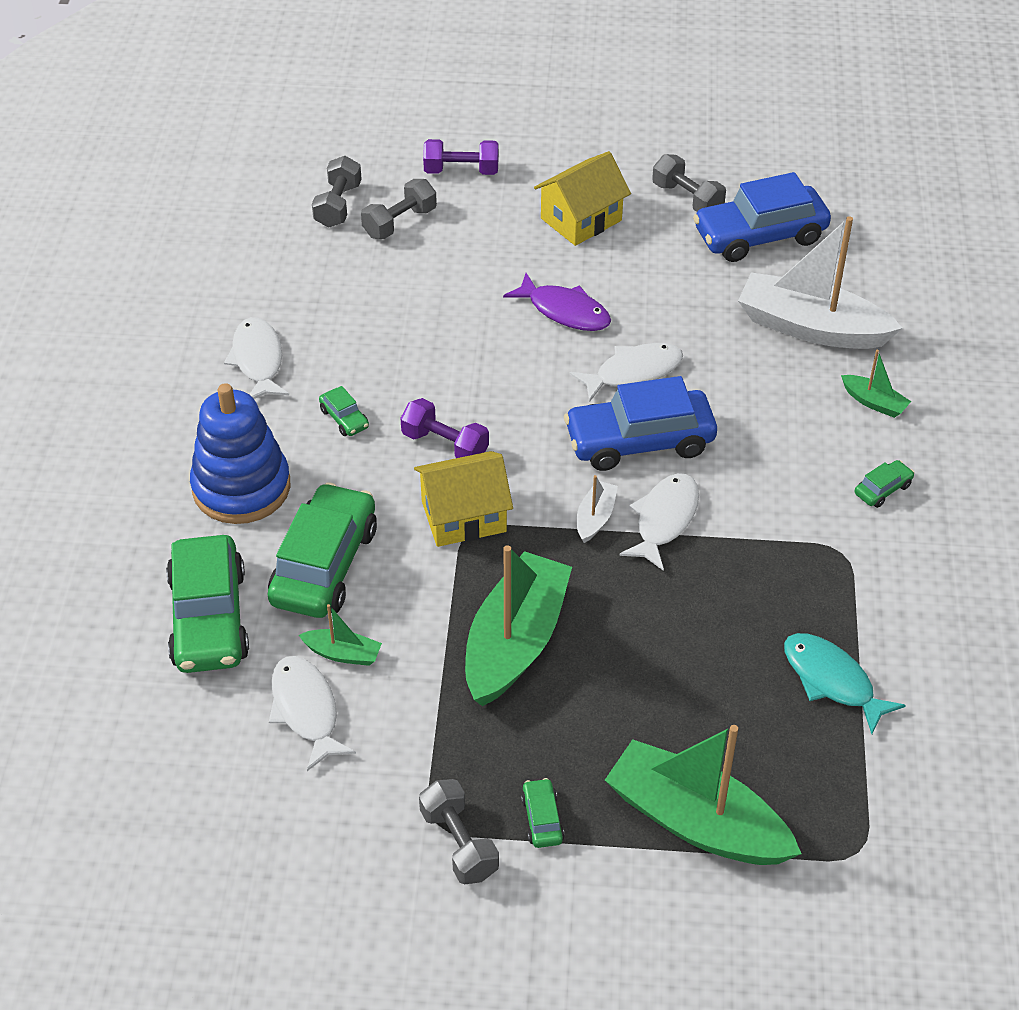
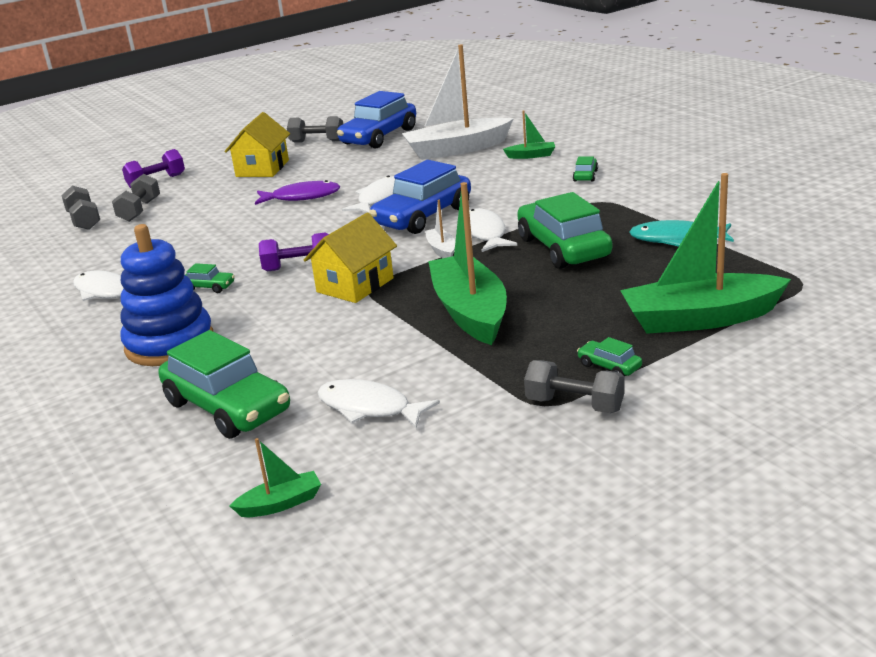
camera: 35 degrees left, 20 degrees down
green car [268,482,377,618] -> green car moved to [517,192,612,269]
green boat [299,604,382,666] -> green boat moved to [230,438,321,517]

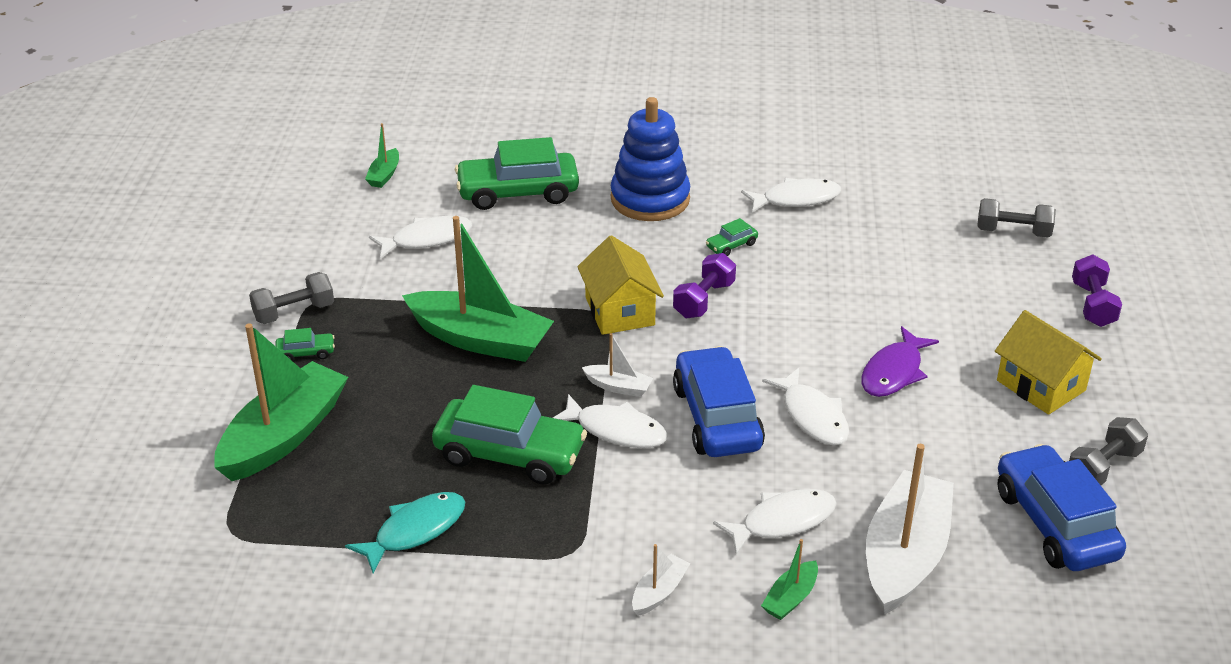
camera: 125 degrees right, 10 degrees up
grey dumbbell [112,174,160,222] -> none
green car [573,156,598,182] -> white boat [632,544,690,616]
none -> white fish [713,489,837,555]

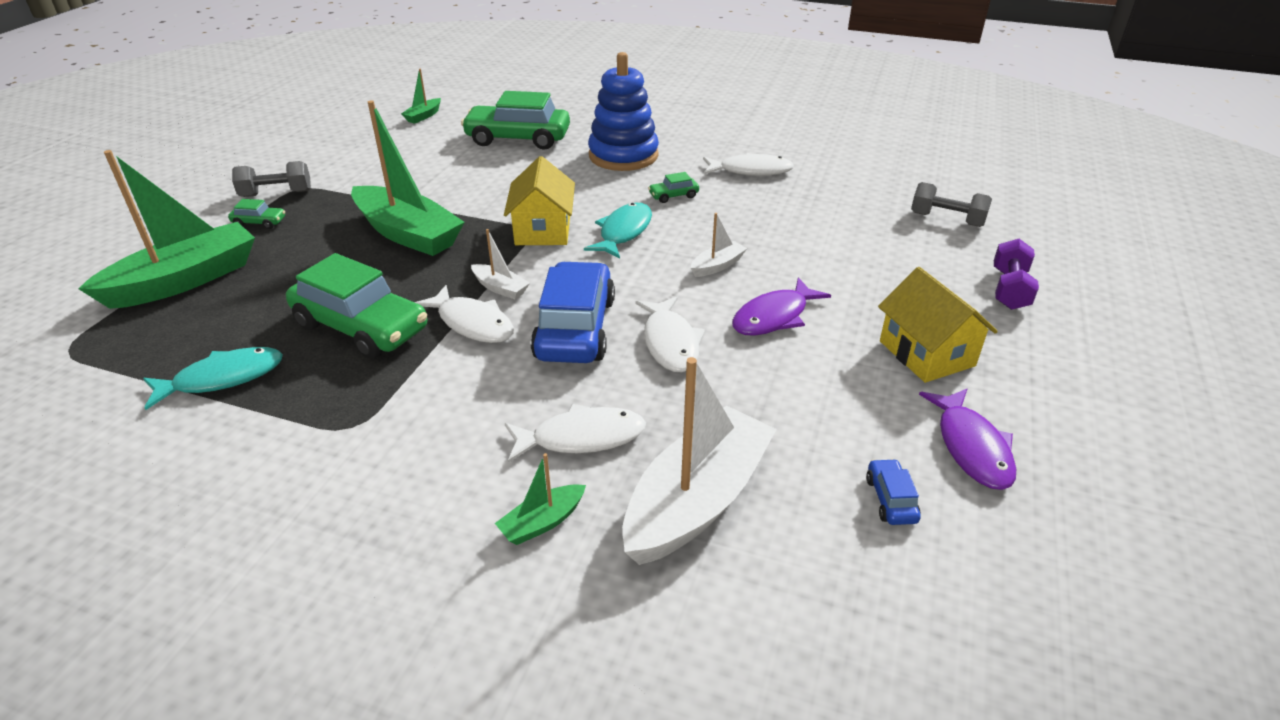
camera: 15 degrees right, 0 degrees up
white fish [369,216,472,259] -> none
white boat [632,544,690,616] -> white boat moved to [691,213,747,277]
purple dumbbell [673,253,736,318] -> turquoise fish [584,203,652,259]
blue car [997,444,1126,571] -> blue car [866,459,921,525], size x0.43
grey dumbbell [1069,417,1148,485] -> purple fish [919,389,1016,490]

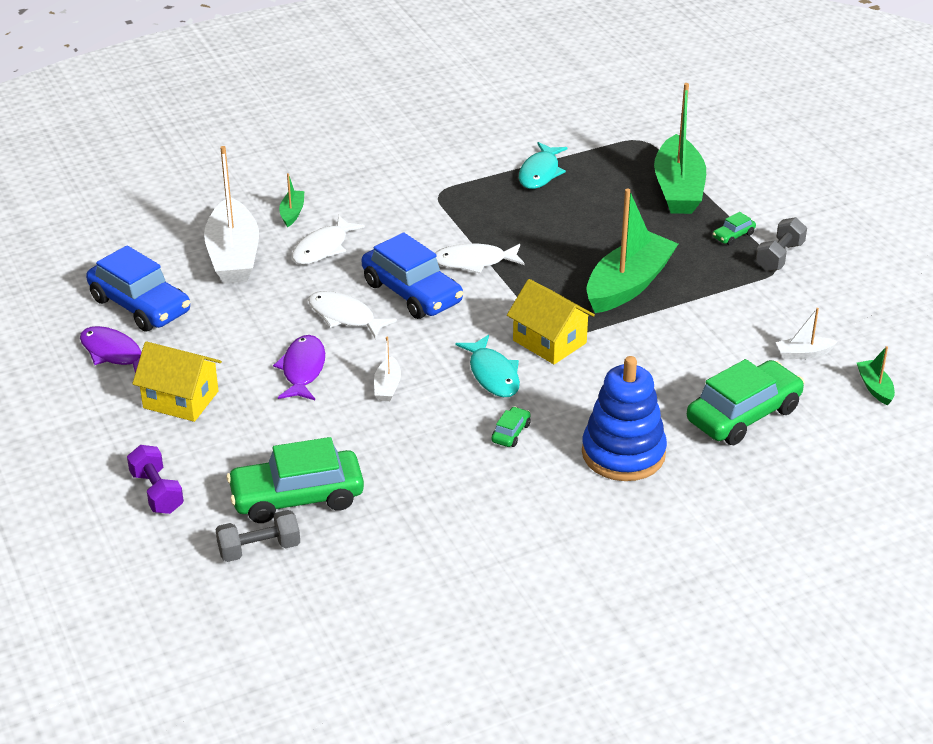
camera: 135 degrees right, 0 degrees up
green car [286,253,427,359] -> green car moved to [226,437,364,523]
green boat [351,100,464,256] -> green boat turned 135 degrees clockwise [586,189,678,313]
white boat [471,229,530,299] -> white boat moved to [776,308,838,359]
white fish [703,153,794,176] -> none
blue car [866,459,921,525] -> blue car [86,245,190,332], size x2.35

